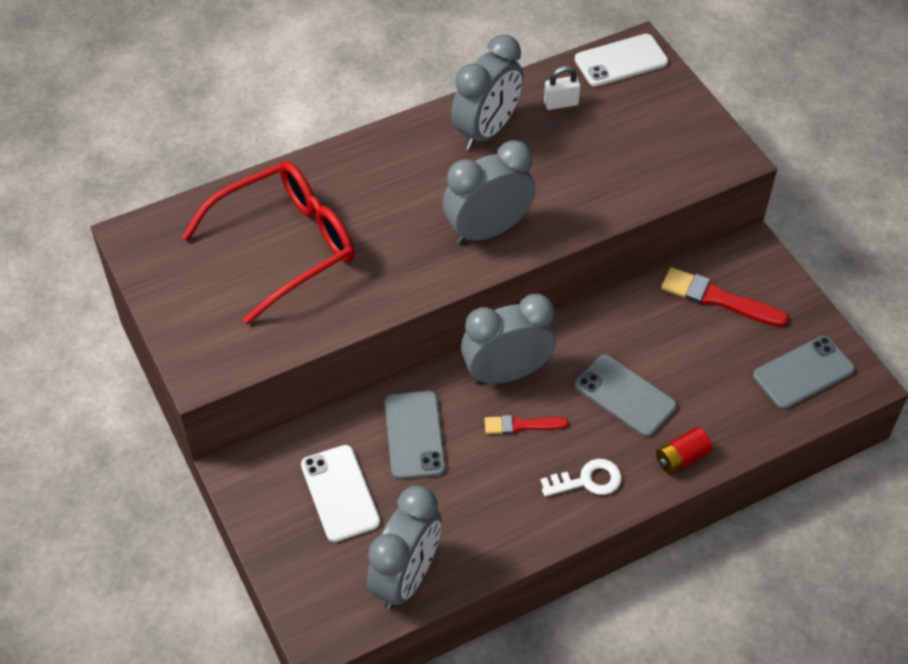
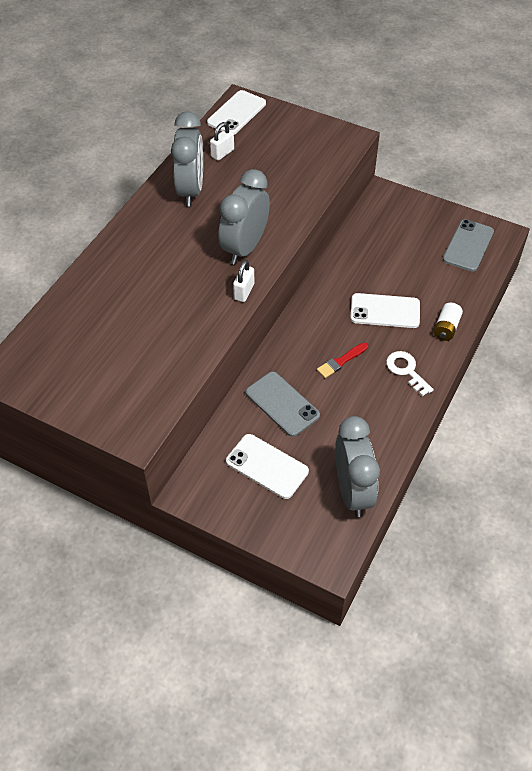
camera: 35 degrees left, 0 degrees up
red glasses [182,161,355,325] -> none
grey clock [461,294,556,384] -> none
white key [541,459,622,497] -> white key turned 75 degrees counterclockwise [386,351,434,396]
grey phone [575,354,677,437] -> white phone [350,293,420,328]
red battery [656,427,712,475] -> white battery [434,303,463,341]
red brush [661,267,789,327] -> none
none -> white padlock [233,260,254,302]

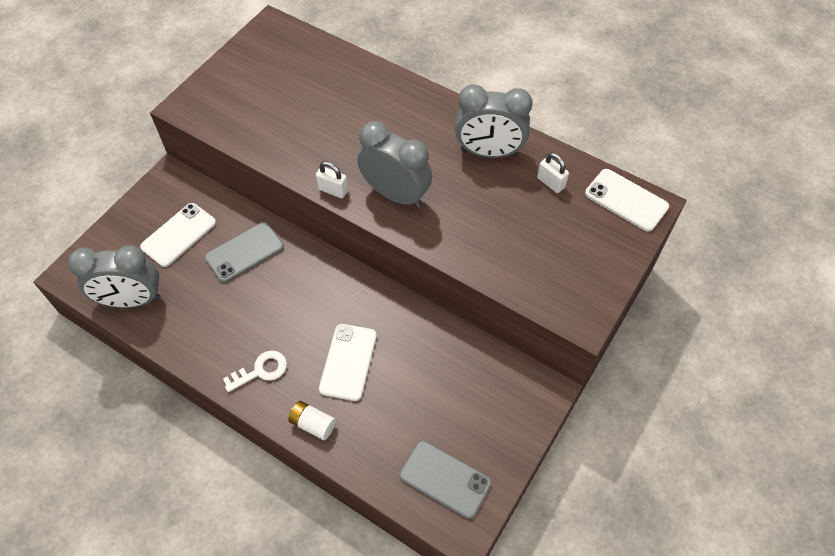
camera: 95 degrees right, 5 degrees up
red brush [317,342,368,378] -> none

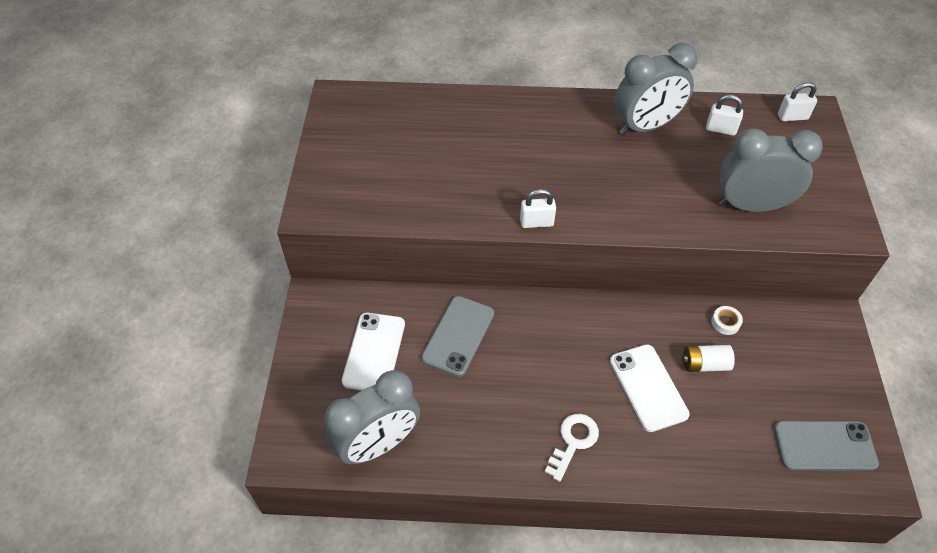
camera: 30 degrees left, 5 degrees down
white battery [288,401,336,440] -> white battery moved to [682,345,735,372]
grey clock [357,121,432,208] -> grey clock moved to [719,128,823,212]
white phone [585,169,669,232] -> white padlock [778,82,817,121]
none -> white tape [711,306,743,335]

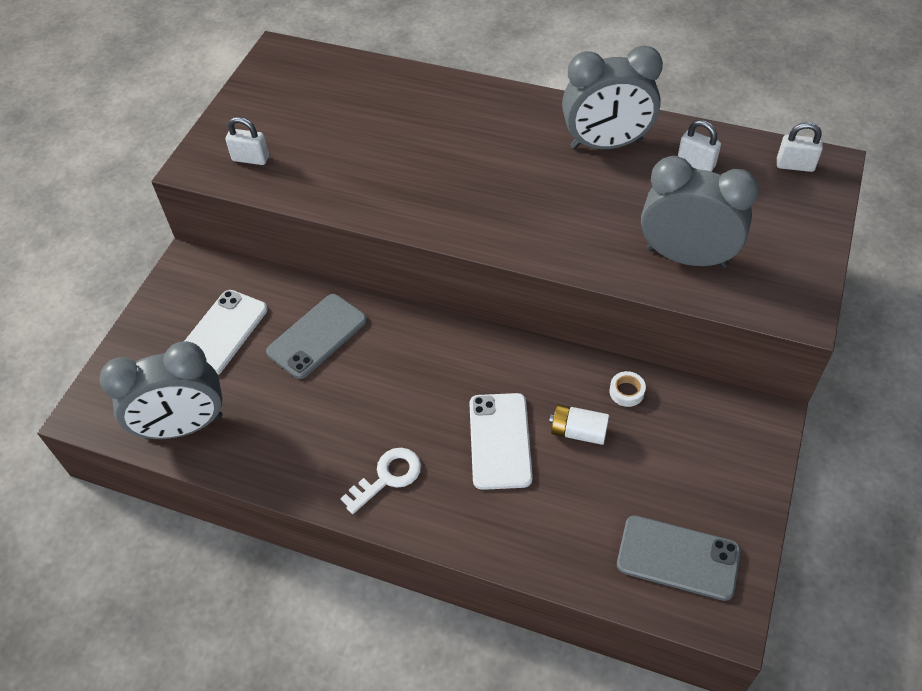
camera: 20 degrees right, 0 degrees up
white padlock [520,189,556,228] -> white padlock moved to [225,117,269,165]

